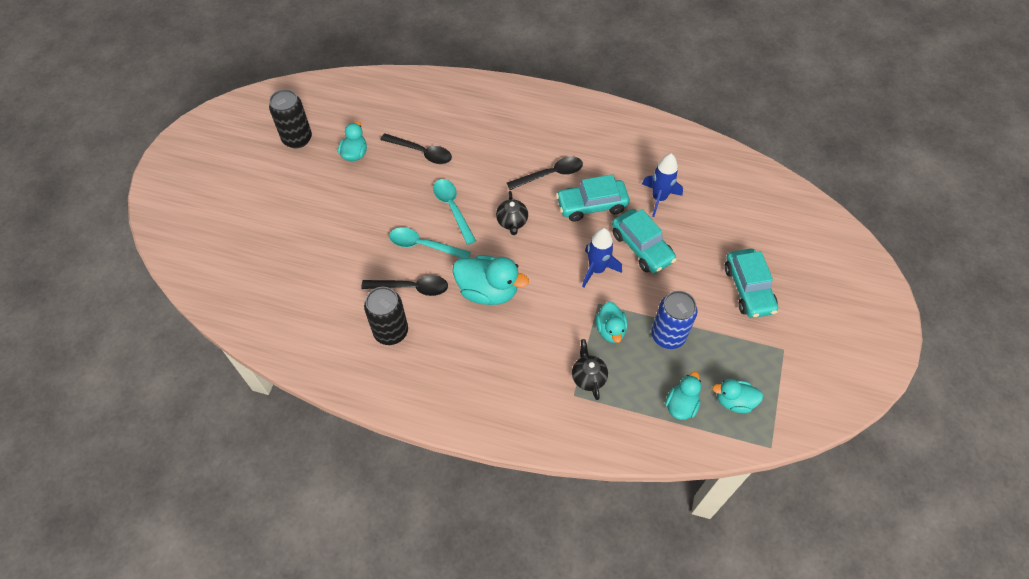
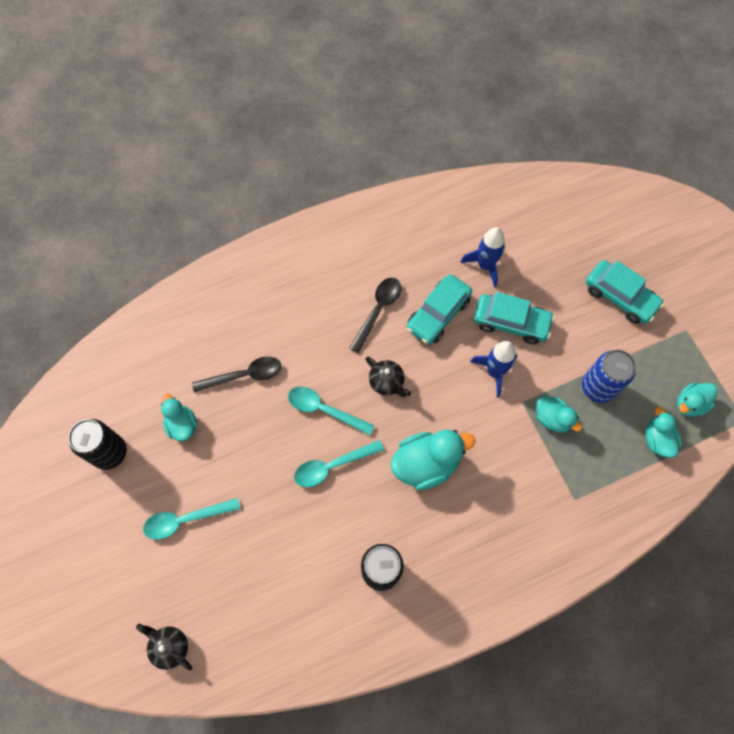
camera: 40 degrees left, 10 degrees up
black spoon [361,275,448,296] -> none
black teapot [572,339,608,400] -> black teapot moved to [136,624,192,670]
none -> turquoise spoon [143,498,240,540]

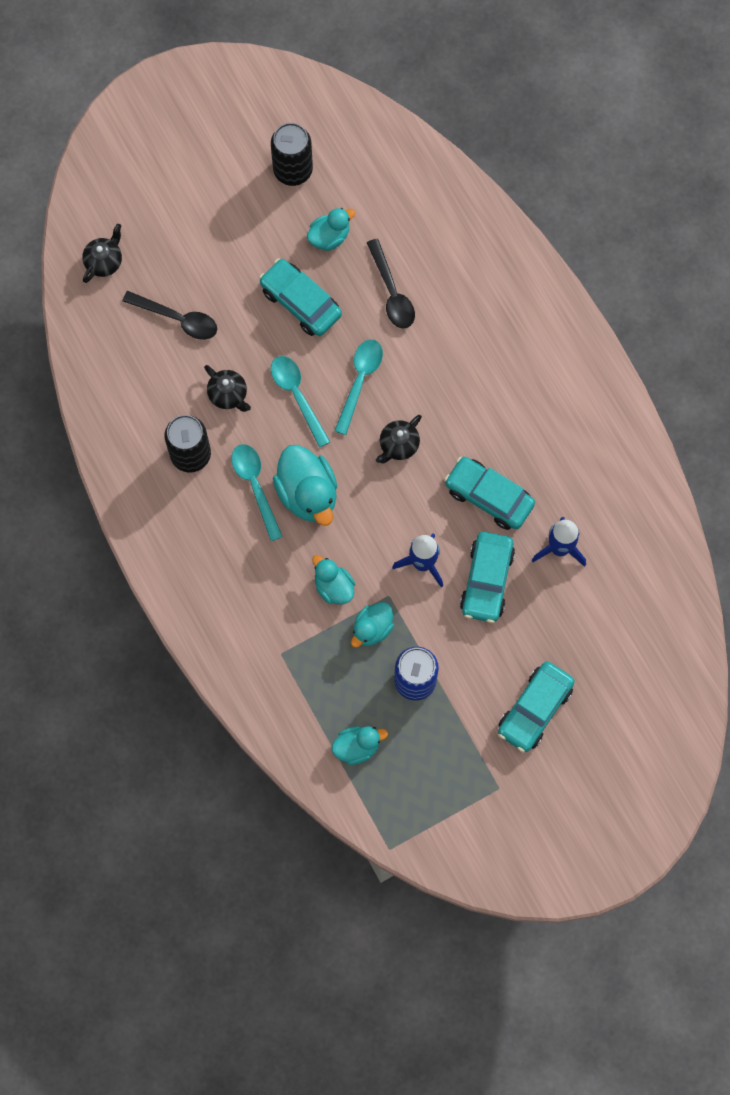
camera: 85 degrees right, 5 degrees up
turquoise spoon [143,498,240,540] -> turquoise spoon moved to [232,444,283,541]
black spoon [349,278,401,353] -> black spoon moved to [122,291,217,340]
turquoise duck [677,382,718,417] -> turquoise duck moved to [312,555,355,605]
none -> black teapot [204,365,251,412]
none -> turquoise car [259,259,342,336]

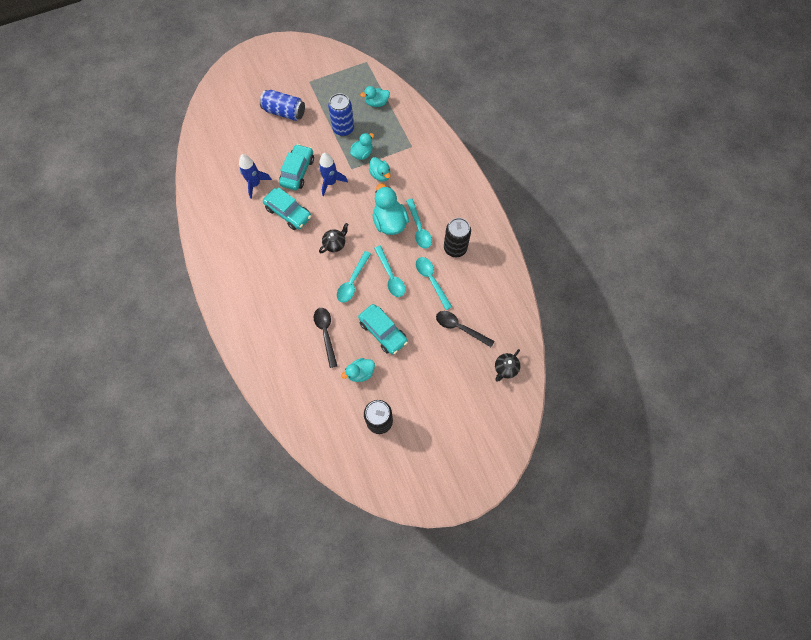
camera: 175 degrees left, 5 degrees down
black teapot [204,365,251,412] -> turquoise spoon [416,257,452,310]
turquoise car [498,662,575,753] -> blue can [260,90,305,121]

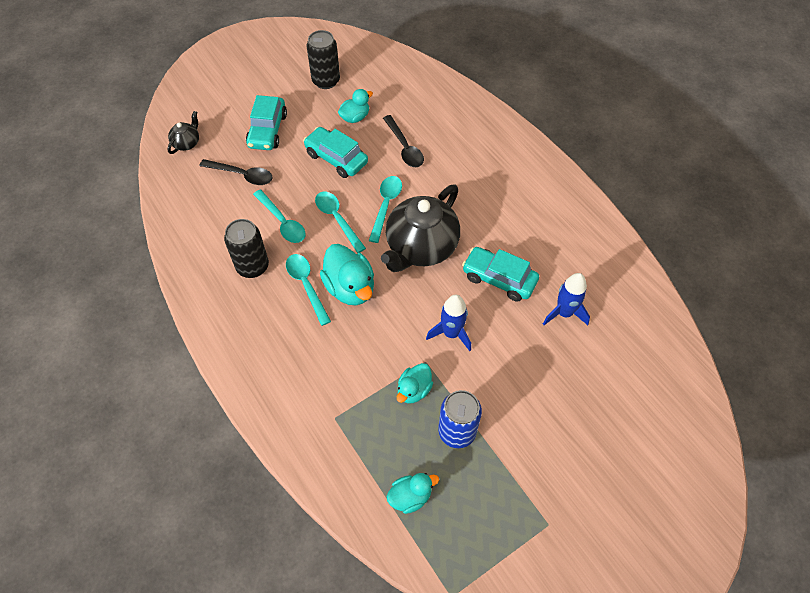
camera: 170 degrees right, 10 degrees down
blue can [260,90,305,121] -> none
turquoise car [279,144,314,190] -> turquoise car moved to [246,95,287,150]
black teapot [319,223,349,253] -> black teapot [381,184,460,272], size x2.25
turquoise duck [369,157,391,182] -> none

